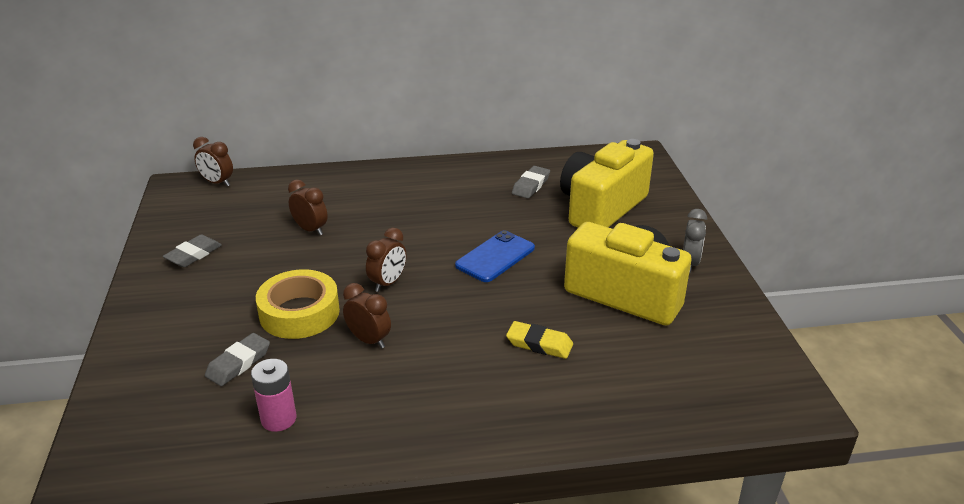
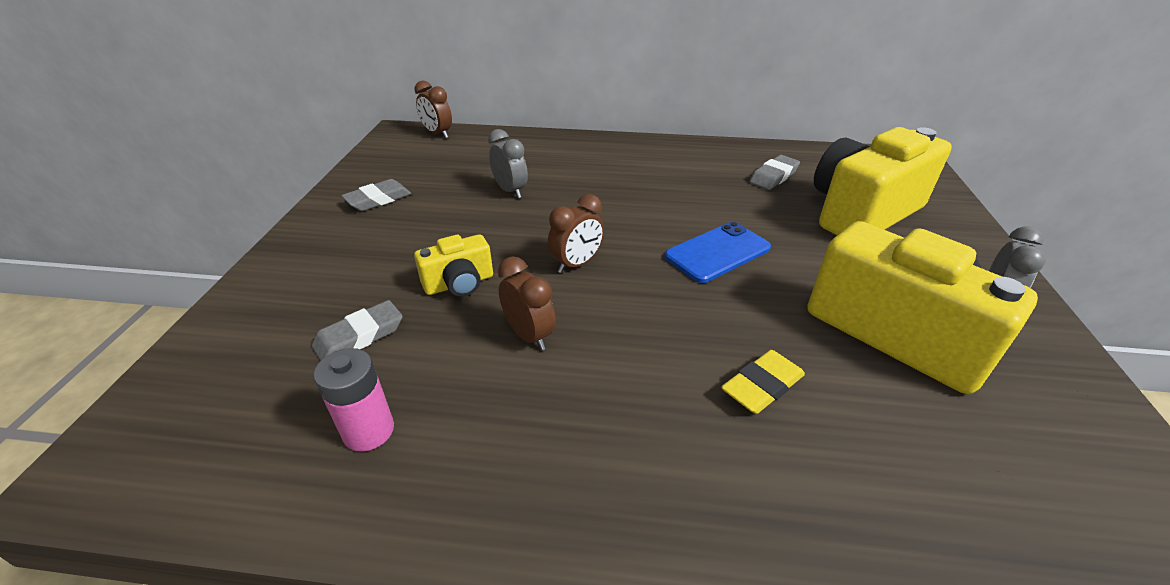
camera: 15 degrees right, 5 degrees up
yellow tape [256,269,340,339] -> yellow camera [414,234,493,297]
brown clock [288,179,328,235] -> grey clock [488,129,528,198]
yellow eraser [506,321,573,359] -> yellow eraser turned 75 degrees counterclockwise [721,350,805,414]

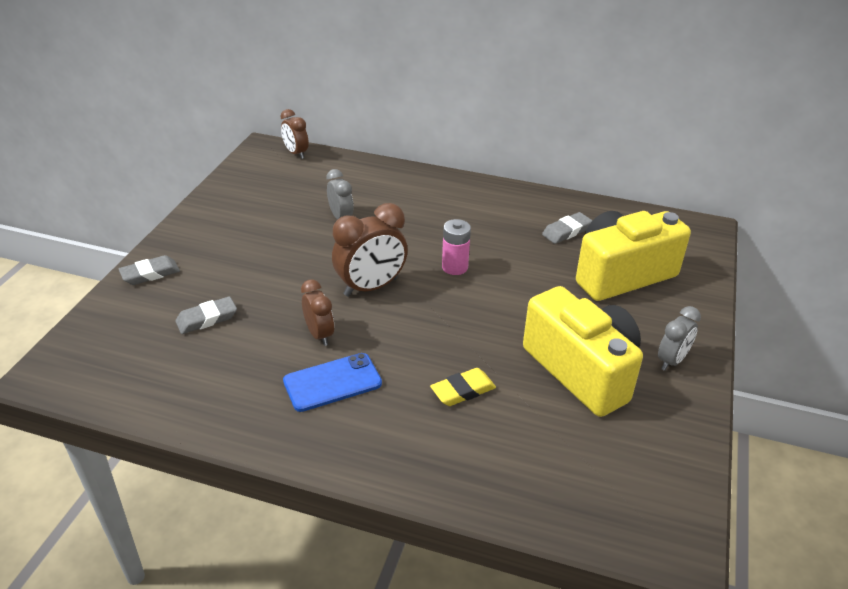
camera: 10 degrees right, 0 degrees up
pink battery [313,348,394,452] -> pink battery moved to [442,219,471,275]
grey eraser [341,179,411,211] -> grey eraser moved to [119,255,180,285]
yellow camera [414,234,493,297] -> none
brown clock [548,194,604,273] -> brown clock [332,203,408,297], size x1.66
blue phone [664,222,771,283] -> blue phone moved to [283,353,382,412]

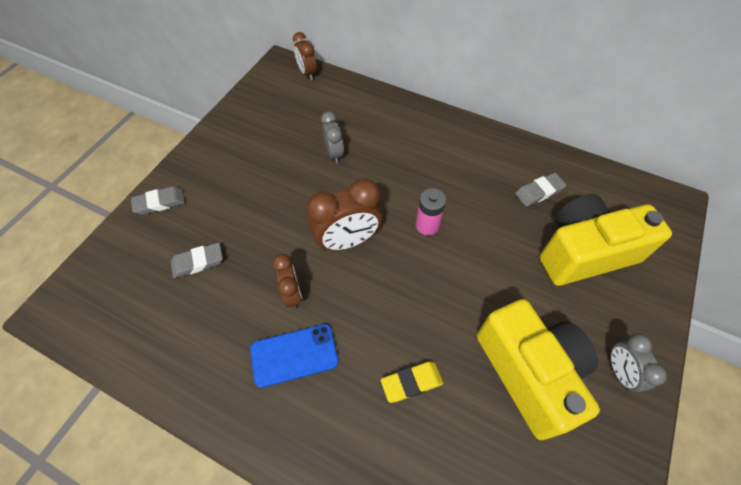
camera: 10 degrees right, 20 degrees up
grey clock [658,306,701,371] -> grey clock turned 120 degrees clockwise [611,334,667,392]

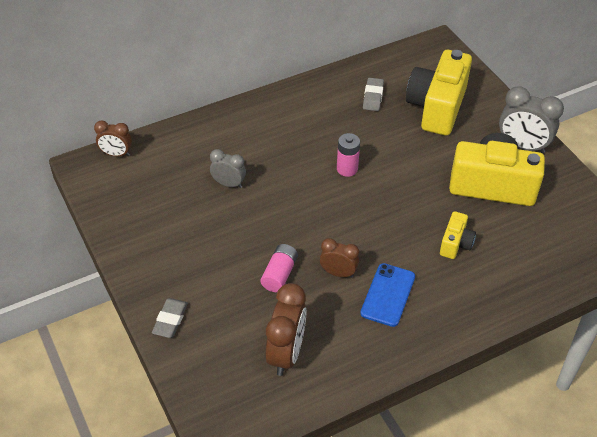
camera: 55 degrees left, 10 degrees down
grey eraser [171,243,223,278] -> none
brown clock [306,178,382,251] -> brown clock moved to [265,283,307,376]
yellow eraser [381,362,444,403] -> yellow camera [440,211,476,259]
grey clock [611,334,667,392] -> grey clock [499,86,564,154], size x1.66
none -> pink battery [260,244,298,292]

